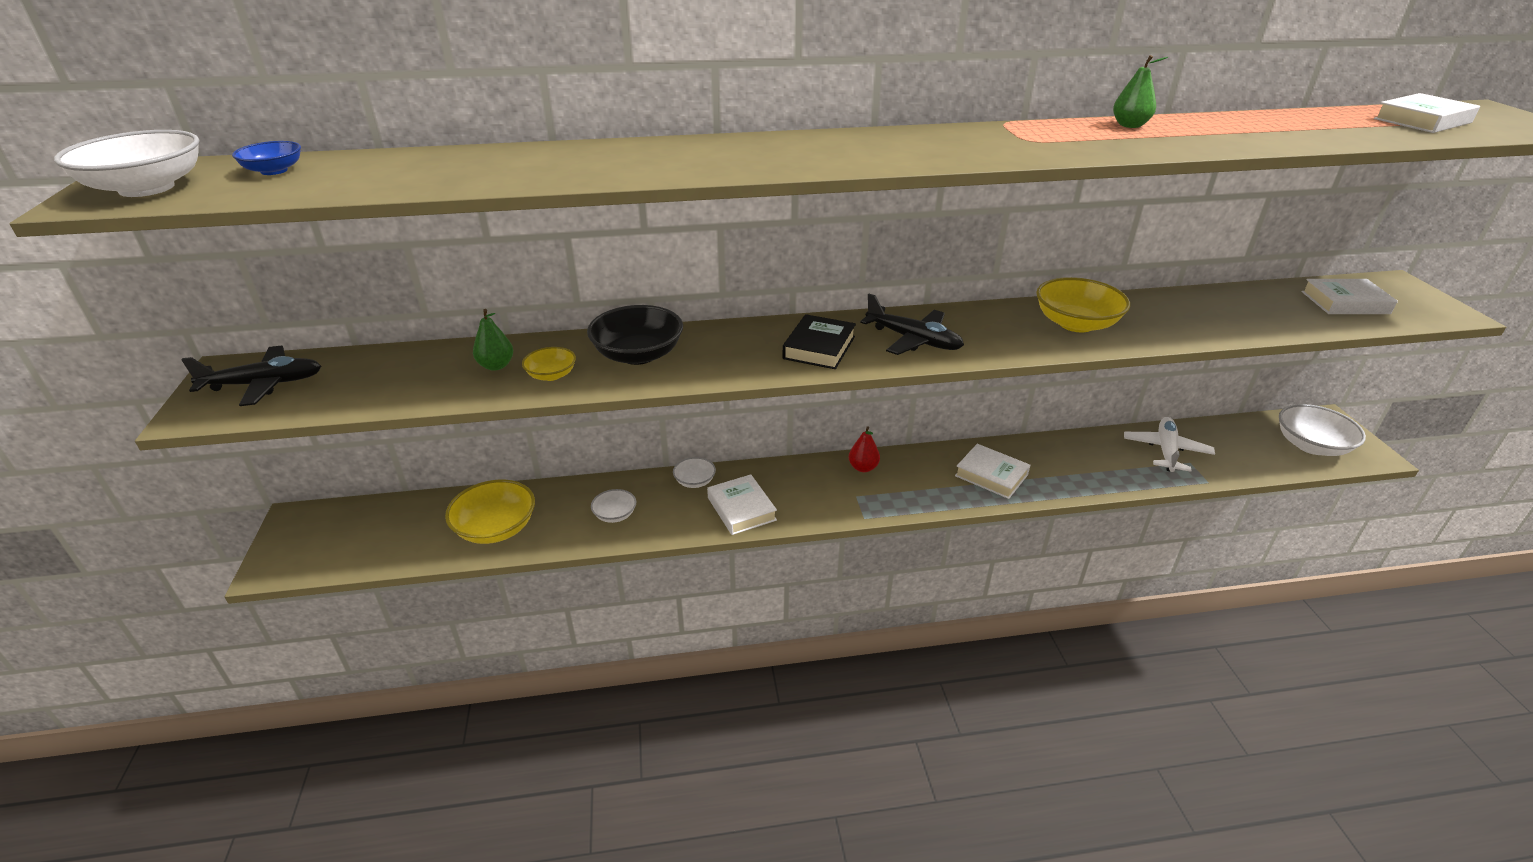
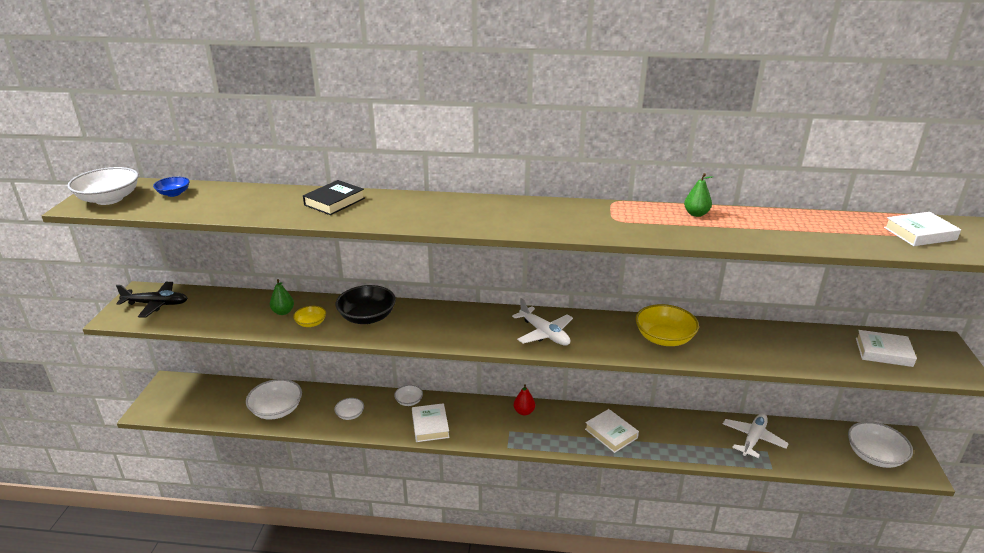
camera: 15 degrees right, 5 degrees down
yellow bowl [445,480,535,544] -> white bowl [246,379,302,419]
black book [783,314,856,369] -> black book moved to [303,180,365,215]
black plane [860,294,964,355] -> white plane [512,298,573,346]

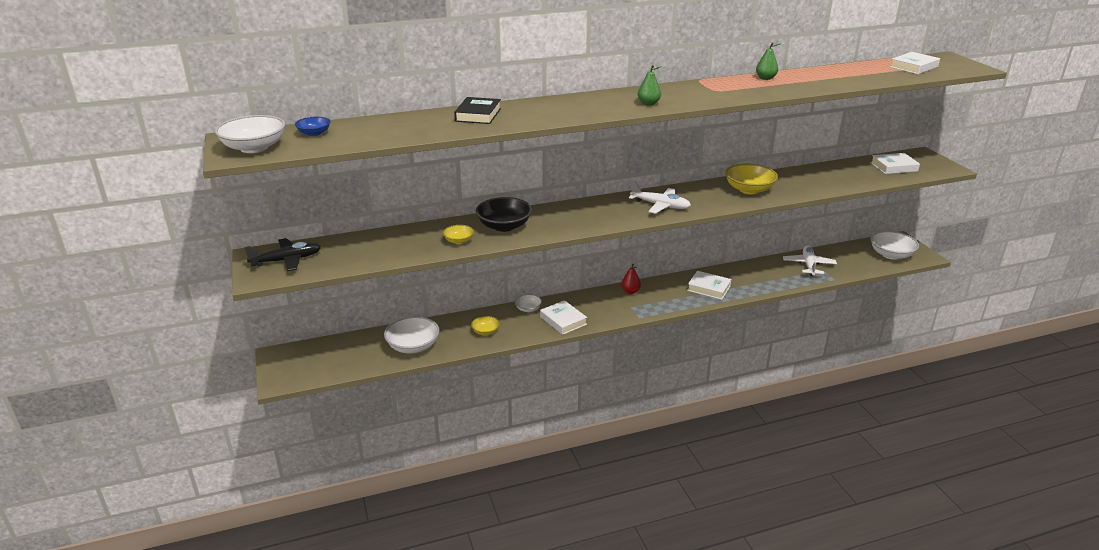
camera: 25 degrees left, 0 degrees up
green pear [270,279,294,315] -> green pear moved to [638,65,662,106]
white bowl [334,398,364,420] -> yellow bowl [471,316,500,335]

